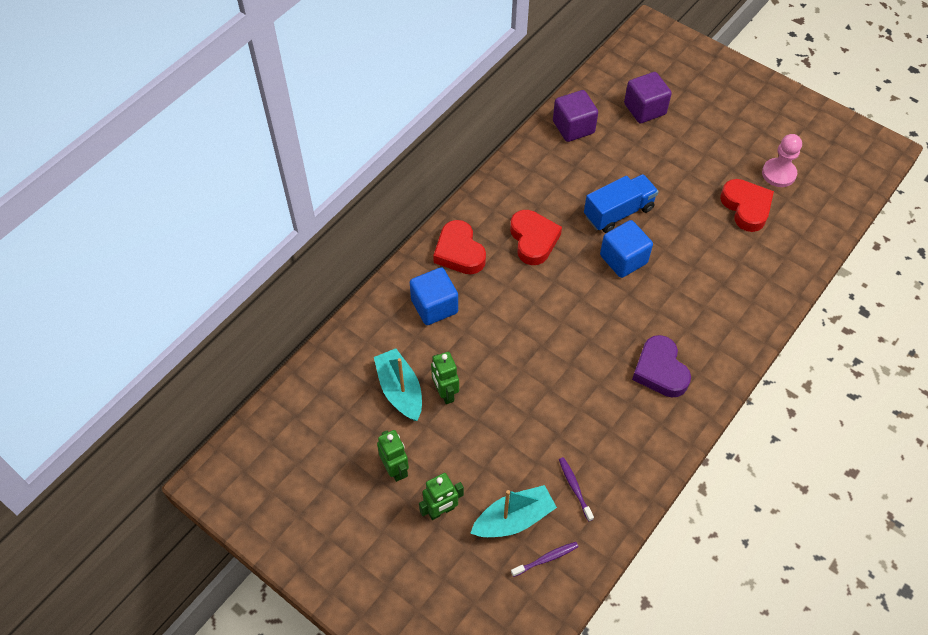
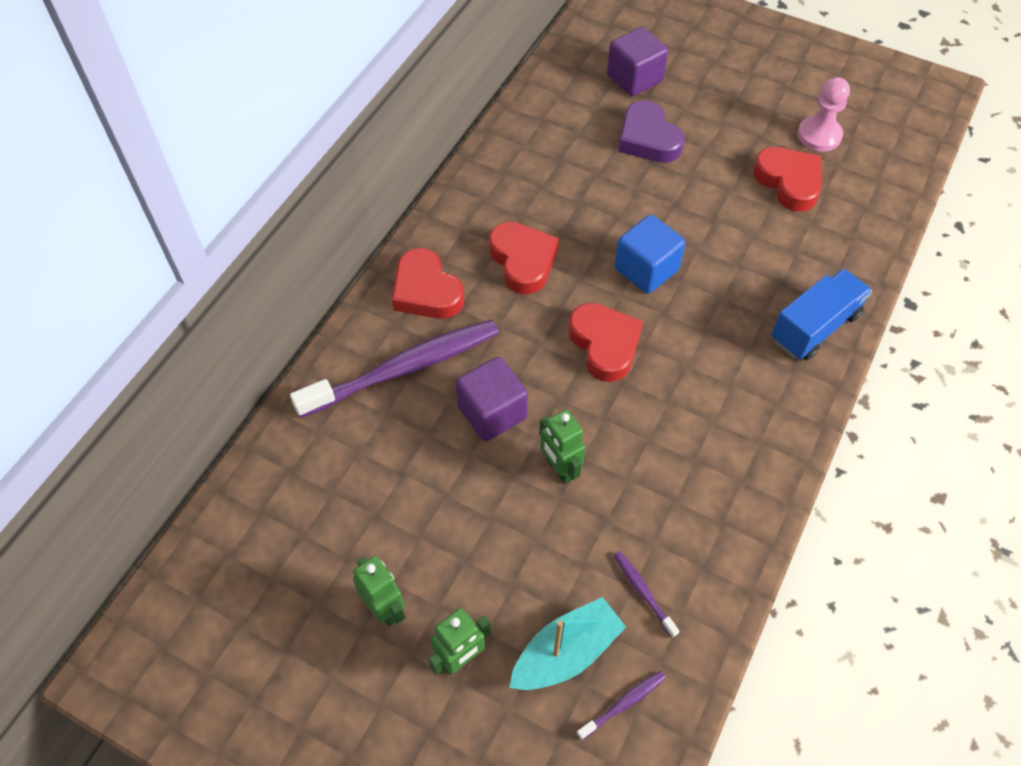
camera: 10 degrees left, 0 degrees up
turquoise boat [374,348,422,421] -> none
blue cube [410,267,458,325] -> purple toothbrush [290,320,499,418]
green robot [431,352,459,404] -> green robot moved to [539,410,585,484]
purple cube [553,90,598,142] -> purple cube moved to [455,357,528,441]
blue truck [584,174,658,233] -> blue truck moved to [771,269,872,361]
purple heart [632,335,691,398] -> purple heart moved to [618,100,684,163]
none -> red heart [568,303,643,382]

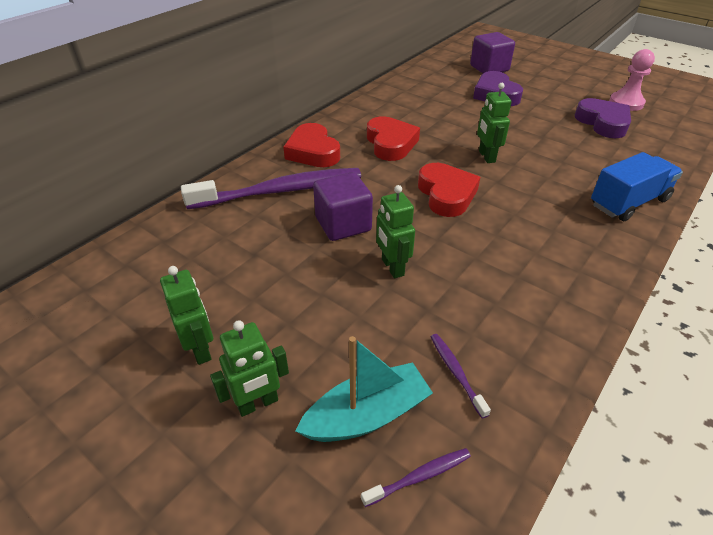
camera: 10 degrees right, 15 degrees down
blue cube [614,215,685,294] -> green robot [477,83,512,163]
red heart [753,147,822,212] -> purple heart [575,98,631,138]

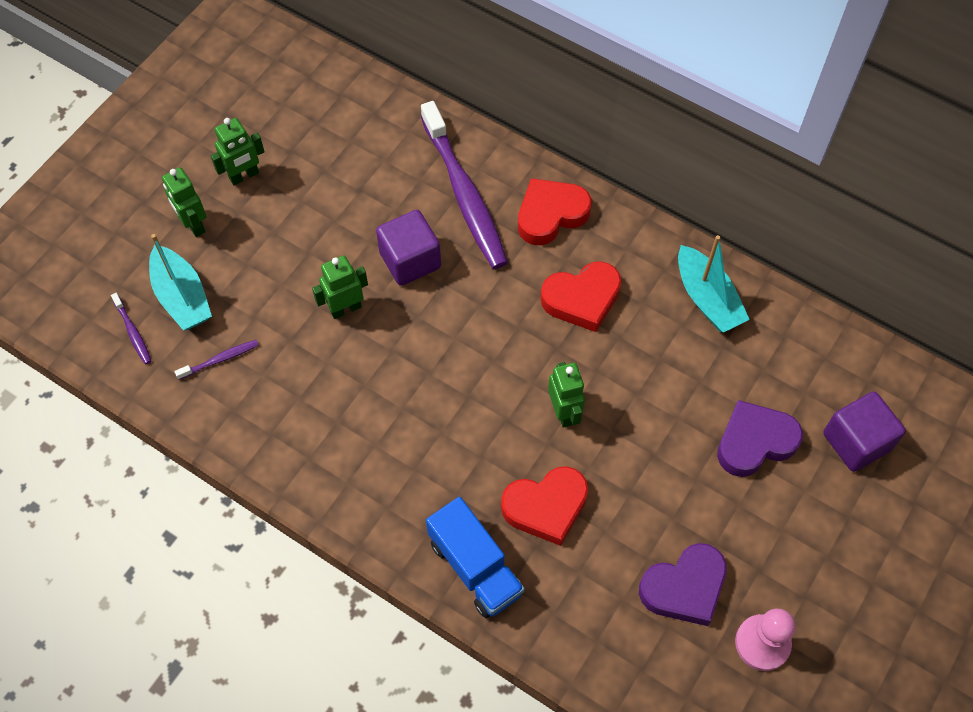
camera: 85 degrees right, 20 degrees up
red heart [418,163,480,217] -> red heart moved to [501,466,588,546]
green robot [477,83,512,163] -> green robot turned 90 degrees clockwise [548,362,585,428]
none -> turquoise boat [678,235,750,332]

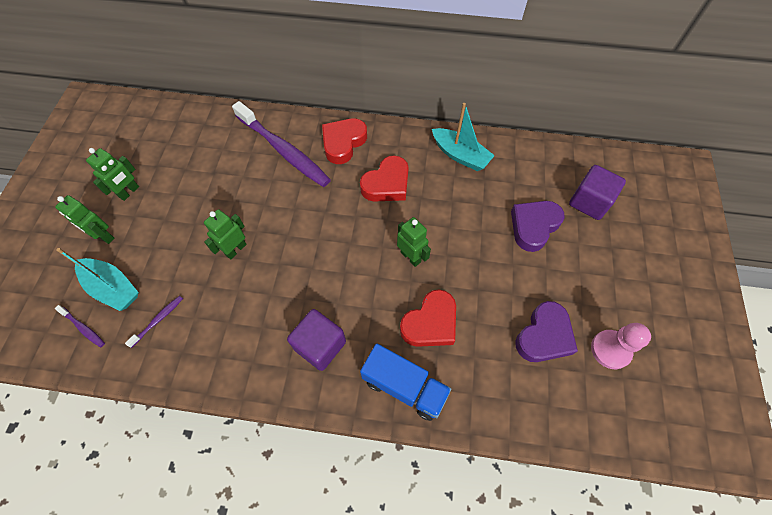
camera: 25 degrees left, 0 degrees up
purple cube [376,210,441,286] -> purple cube moved to [287,309,346,371]

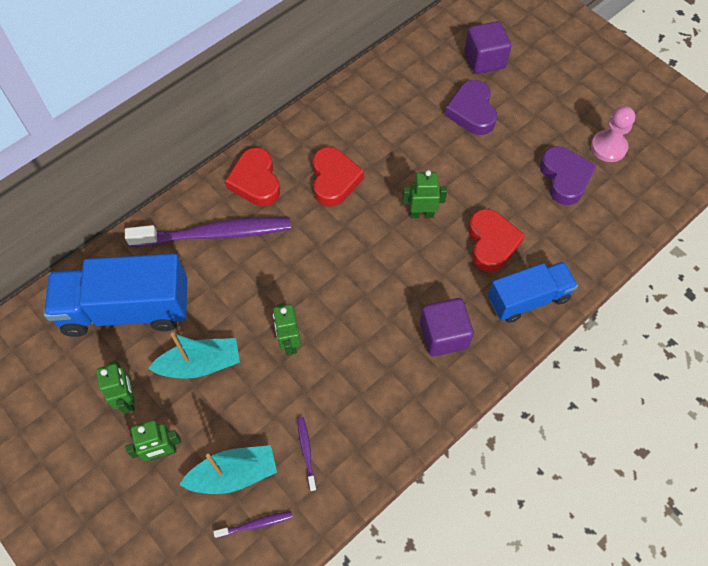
camera: 50 degrees left, 0 degrees up
turquoise boat [432,103,495,171] -> turquoise boat moved to [148,332,240,379]
none -> blue truck [44,254,187,337]

